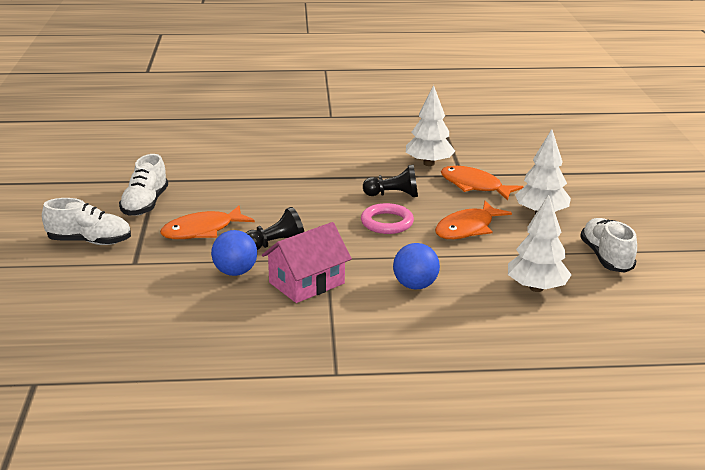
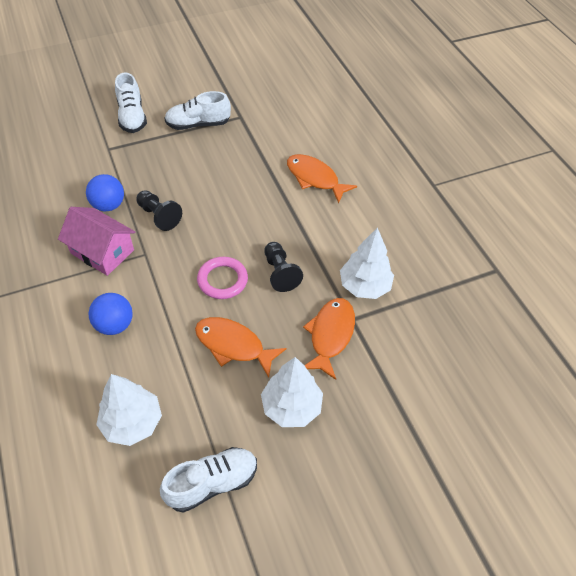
camera: 70 degrees right, 25 degrees up
orange fish [160,206,255,239] -> orange fish moved to [287,154,357,204]

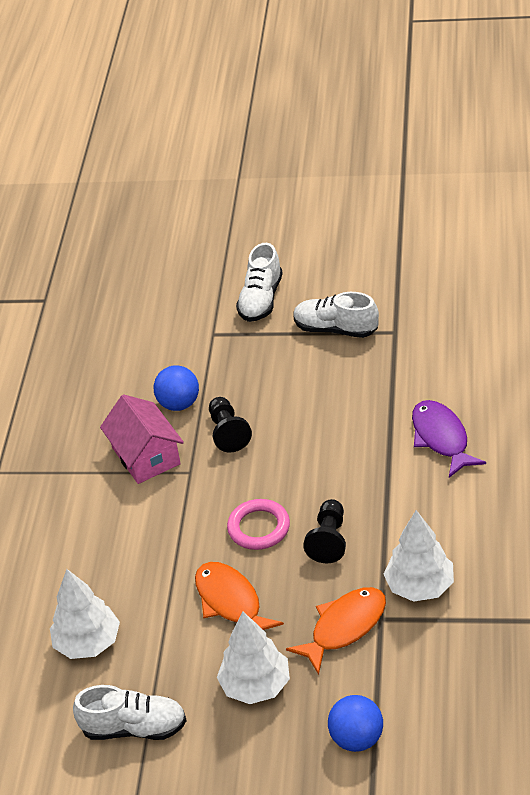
camera: 35 degrees right, 10 degrees down
blue ball [88,293,133,335] -> blue ball moved to [328,695,383,752]
orange fish [287,154,357,204] -> purple fish [412,400,486,478]

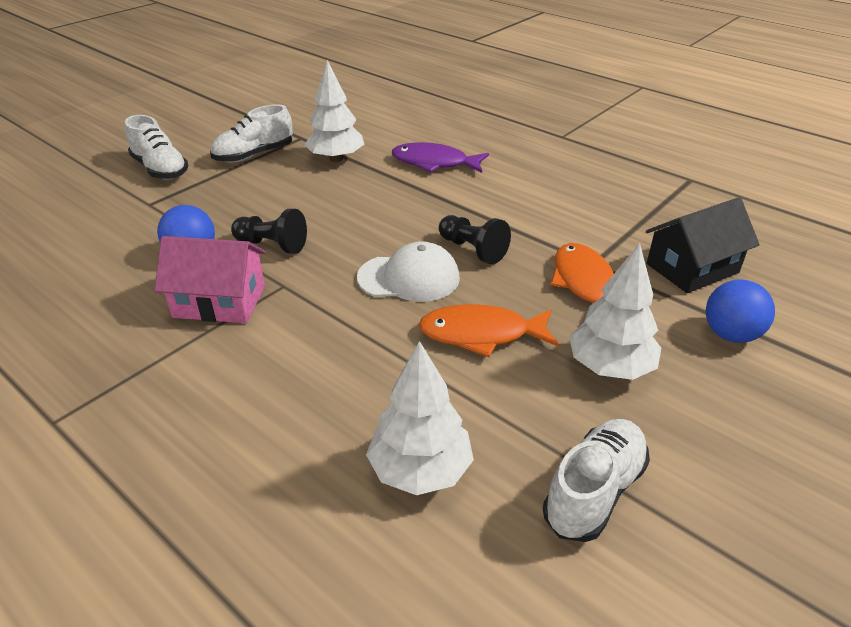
camera: 60 degrees left, 5 degrees down
pink ring [227,499,290,550] -> white cap [357,241,460,302]
white tree [384,510,454,602] -> white tree moved to [304,60,364,162]
none -> black house [646,197,760,293]

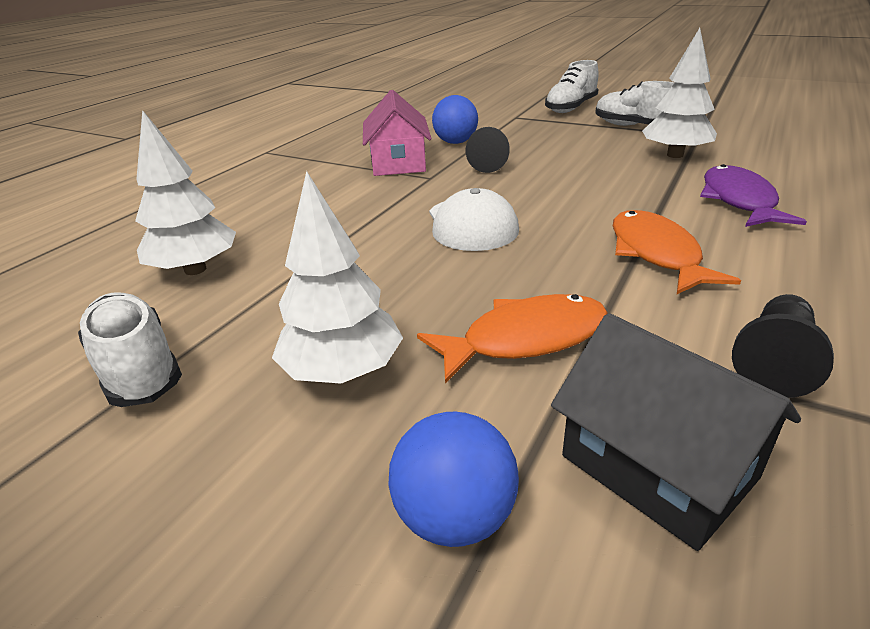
camera: 80 degrees right, 5 degrees down
orange fish [419,304,559,357] -> orange fish moved to [613,210,741,294]
black pawn [439,215,511,264] -> black pawn moved to [732,294,834,398]
white shoe [543,419,650,542] -> white shoe turned 150 degrees counterclockwise [78,293,182,407]

